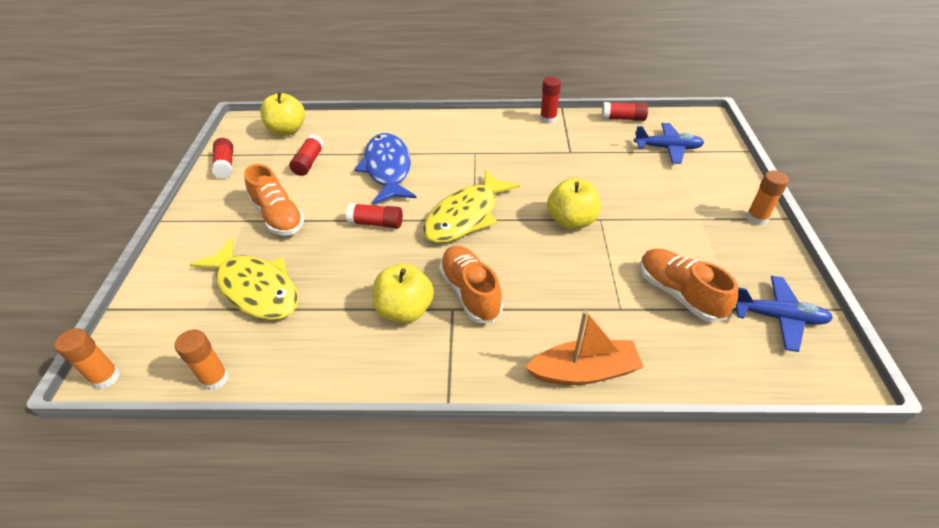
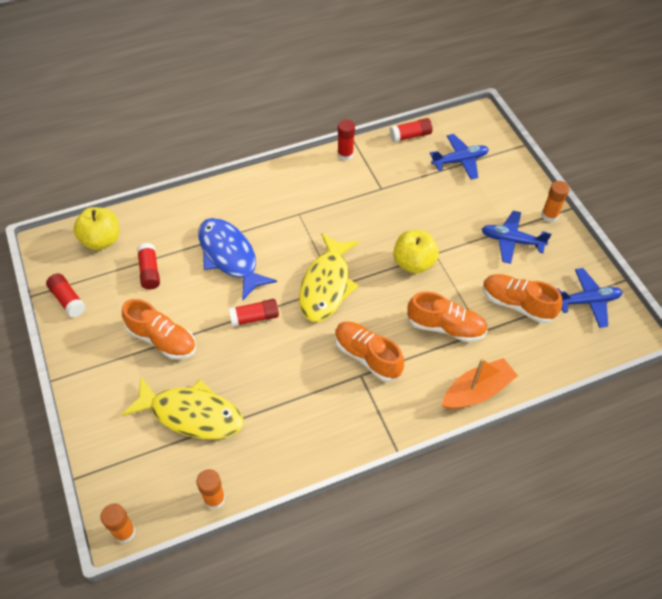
camera: 25 degrees left, 10 degrees up
yellow apple [372,263,434,323] -> none
none -> orange shoe [407,291,488,342]
none -> blue plane [482,211,551,264]

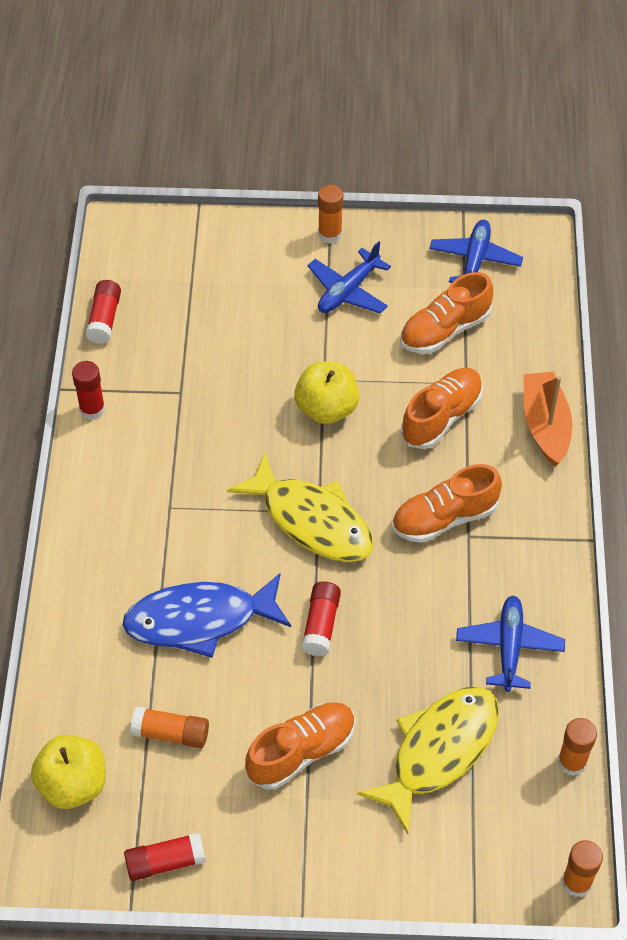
camera: 65 degrees left, 0 degrees up
red glue stick [137,243,160,290] -> orange glue stick [130,707,209,748]
blue plane [430,134,489,180] -> blue plane moved to [456,595,565,692]

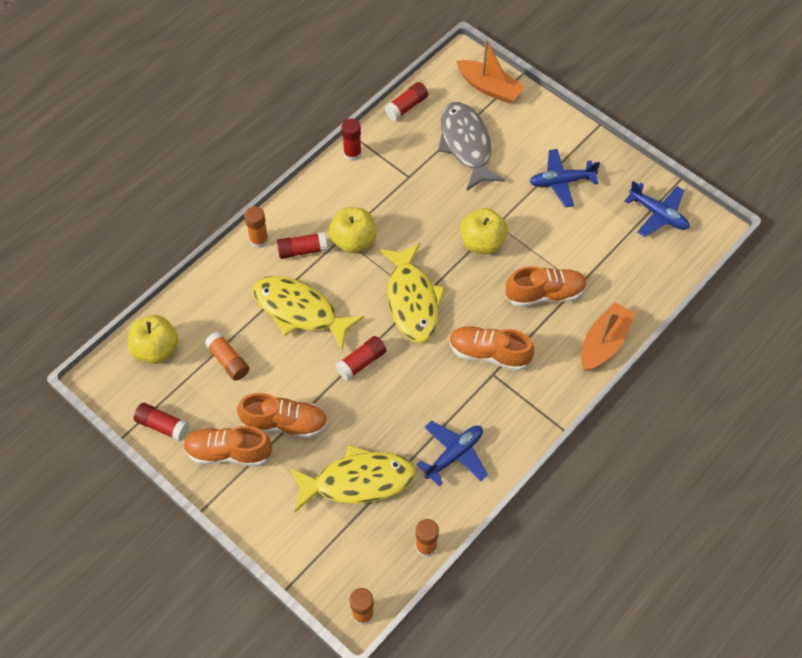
camera: 40 degrees right, 5 degrees up
blue fish [122,572,291,658] -> yellow fish [253,276,364,350]
orange glue stick [318,185,343,244] -> orange glue stick moved to [244,206,269,248]
orange shoe [400,272,493,354] -> orange shoe moved to [183,426,273,466]
blue plane [429,220,523,283] -> blue plane turned 75 degrees clockwise [624,181,689,237]
none -> red glue stick [277,232,327,259]
none -> yellow apple [329,207,376,253]
none -> grey fish [438,102,505,191]
none -> orange boat [456,39,525,104]

